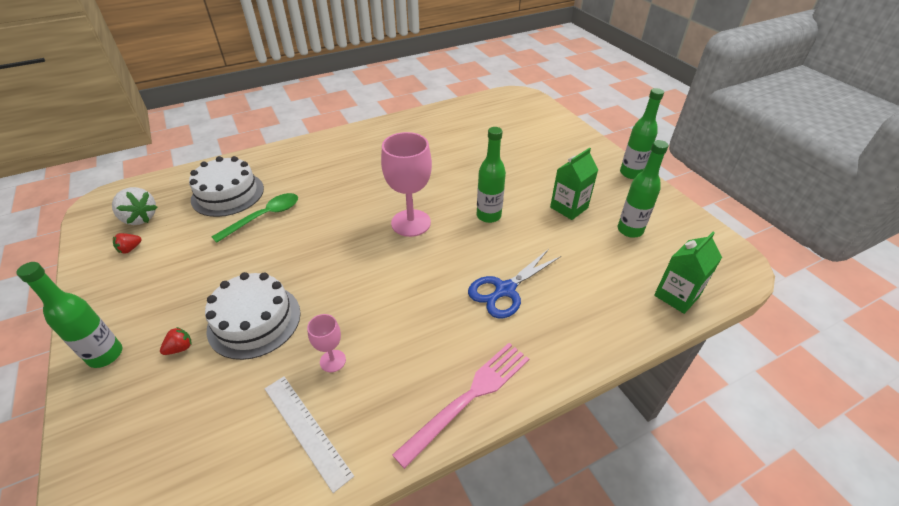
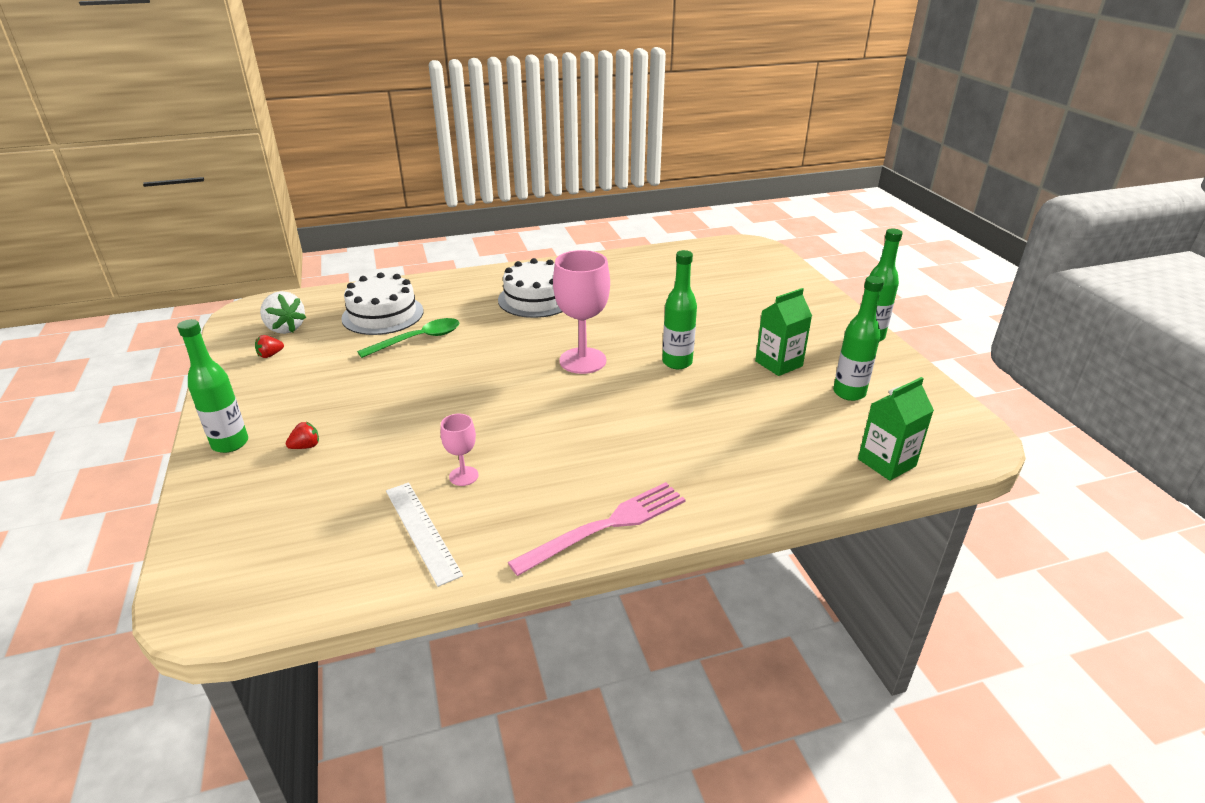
camera: 10 degrees right, 10 degrees down
white cake [205,272,301,360] -> white cake moved to [498,258,562,318]
blue scissors [468,249,561,318] -> none

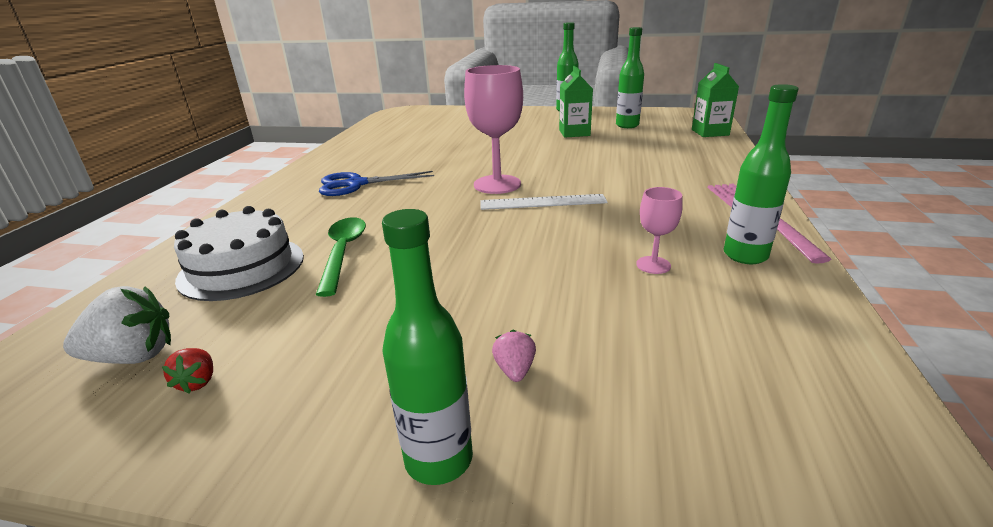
camera: 60 degrees left, 5 degrees down
red strawberry [286,422,319,449] -> pink strawberry [492,330,536,382]
white ruler [386,482,463,587] -> white ruler moved to [480,194,608,210]
white cake [498,258,562,318] -> blue scissors [319,171,434,196]
green bottle [662,250,697,369] -> green bottle moved to [724,84,798,264]

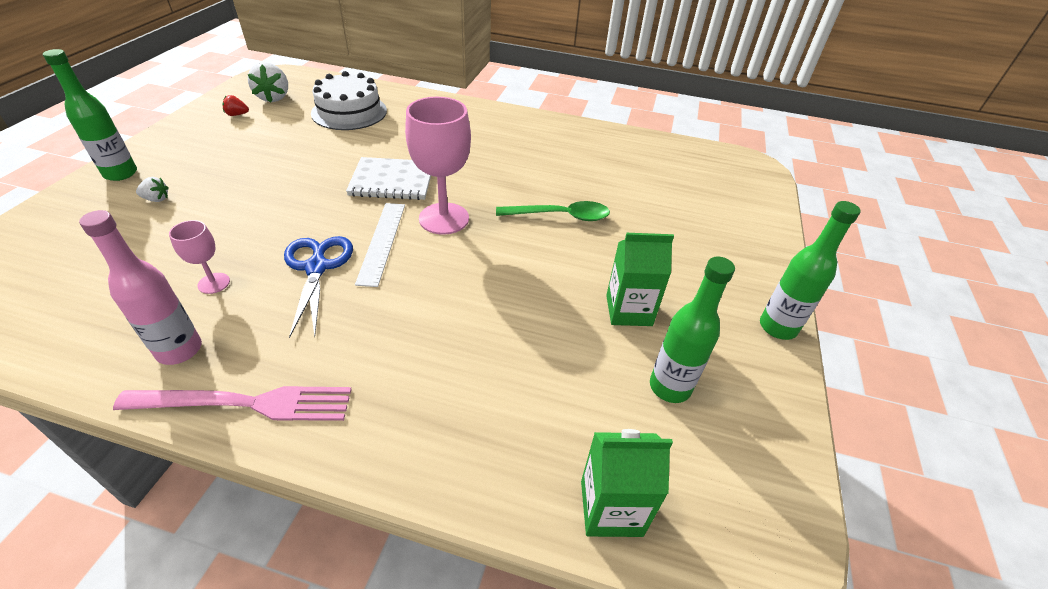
camera: 90 degrees right, 15 degrees up
green spoon [316,217,366,297] -> green spoon moved to [496,201,610,221]
blue scissors [319,171,434,196] -> blue scissors moved to [284,236,353,338]
pink strawberry [492,330,536,382] -> white strawberry [136,177,169,202]
green bottle [724,84,798,264] -> pink bottle [79,210,202,365]
none -> white notebook [346,157,431,200]

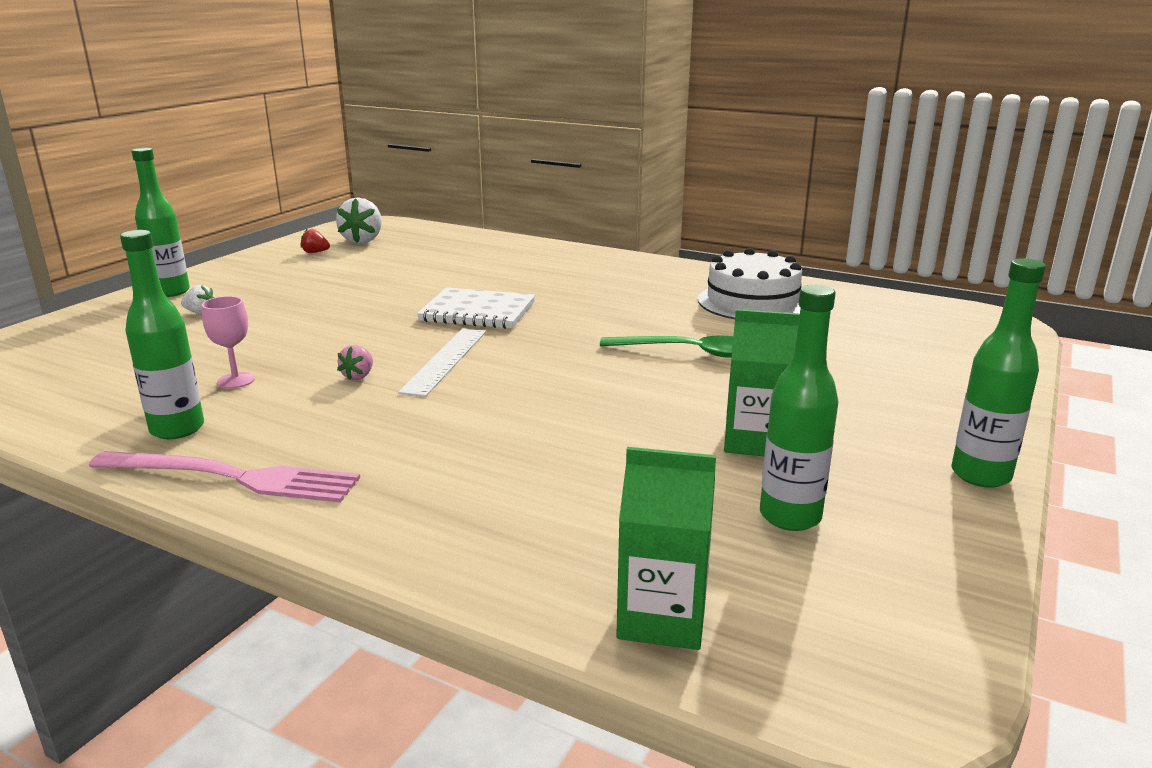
camera: 15 degrees right, 20 degrees down
pink bottle [79,210,202,365] -> green bottle [120,230,204,439]
blue scissors [284,236,353,338] -> pink strawberry [337,345,373,380]
white cake [311,71,387,130] -> white cake moved to [698,248,802,319]
pink goblet [405,97,471,235] -> none

